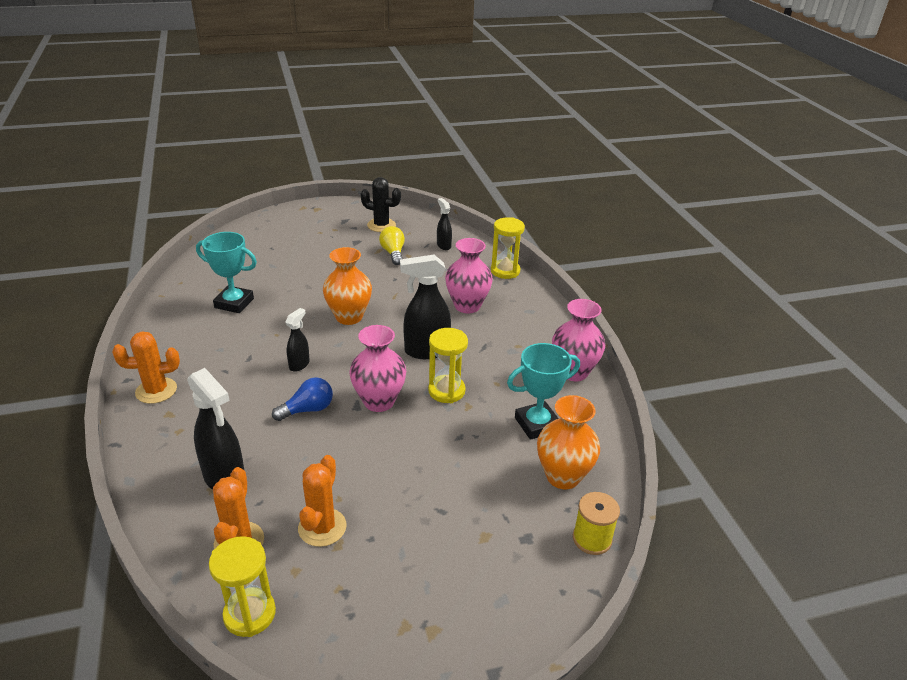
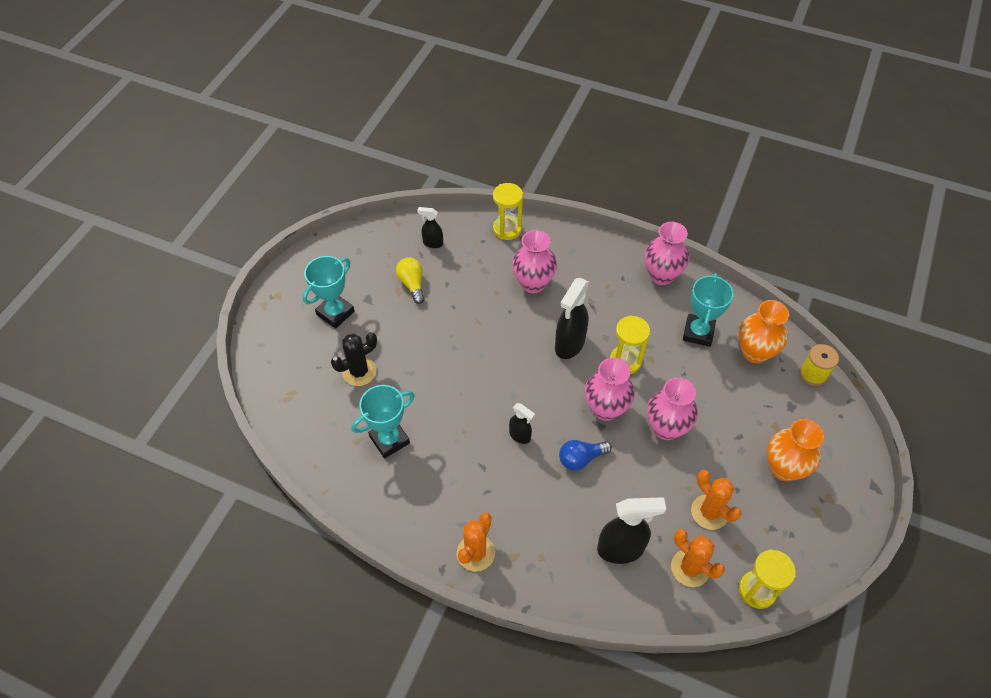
camera: 50 degrees left, 20 degrees up
blue light bulb [272,377,333,421] -> blue light bulb turned 120 degrees counterclockwise [559,440,612,471]
black spray bottle [285,308,310,372] -> black spray bottle turned 150 degrees clockwise [509,403,535,444]
orange vase [323,247,372,325] -> orange vase moved to [767,419,824,481]
black cactus [361,177,401,232] -> black cactus moved to [331,332,377,386]
yellow light bulb [379,226,405,265] -> yellow light bulb turned 45 degrees clockwise [396,257,425,304]
none -> turquoise trophy [303,256,355,328]
none -> pink vase [647,377,698,440]

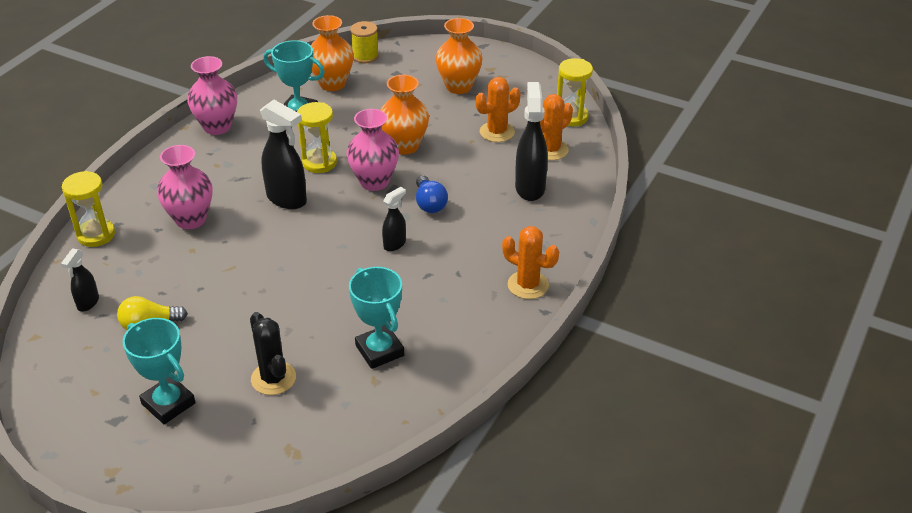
camera: 85 degrees left, 15 degrees down
pink vase [647,377,698,440] -> orange vase [381,75,429,155]

